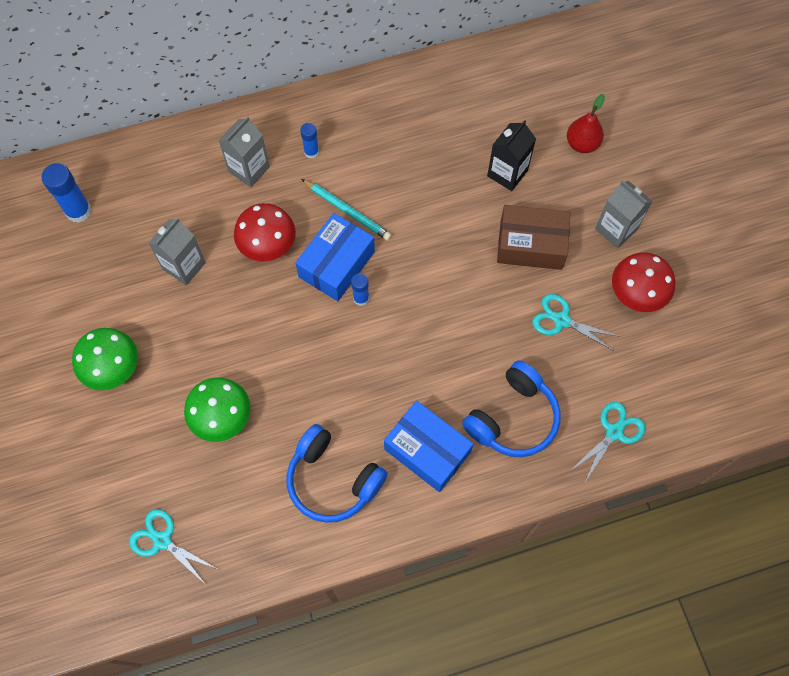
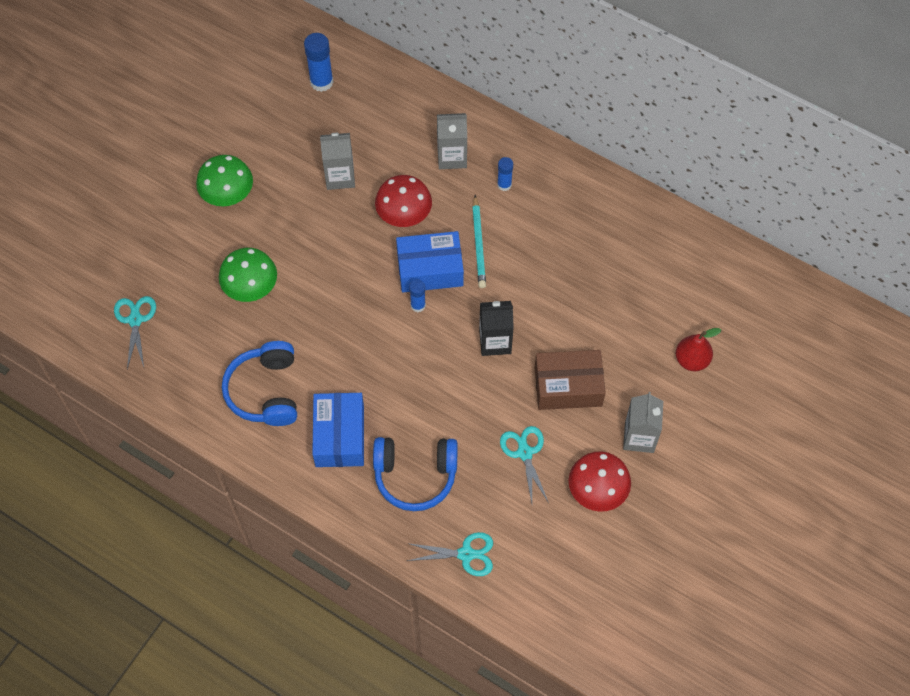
camera: 50 degrees right, 5 degrees down
black carton [487,120,536,191] -> black carton moved to [479,301,514,356]
brown box [497,205,570,270] -> brown box turned 60 degrees counterclockwise [534,350,606,410]

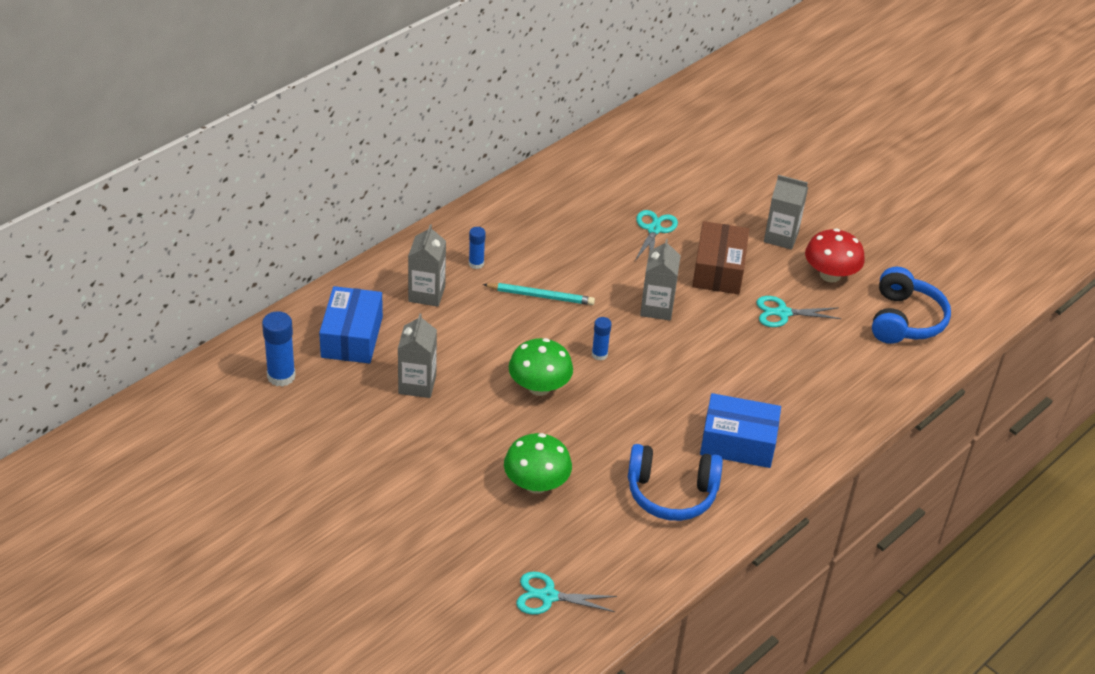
camera: 80 degrees left, 20 degrees down
green mushroom [196,155,253,206] -> green mushroom moved to [509,338,573,396]
blue headphones [373,437,458,511] -> blue headphones moved to [872,267,951,344]
red mushroom [375,175,432,227] -> none
blue box [396,231,464,293] -> blue box moved to [319,286,383,363]
turquoise scissors [407,532,493,576] -> turquoise scissors moved to [635,210,678,261]
black carton [479,301,514,356] -> grey carton [640,239,681,321]
red pear [676,328,721,371] -> none

